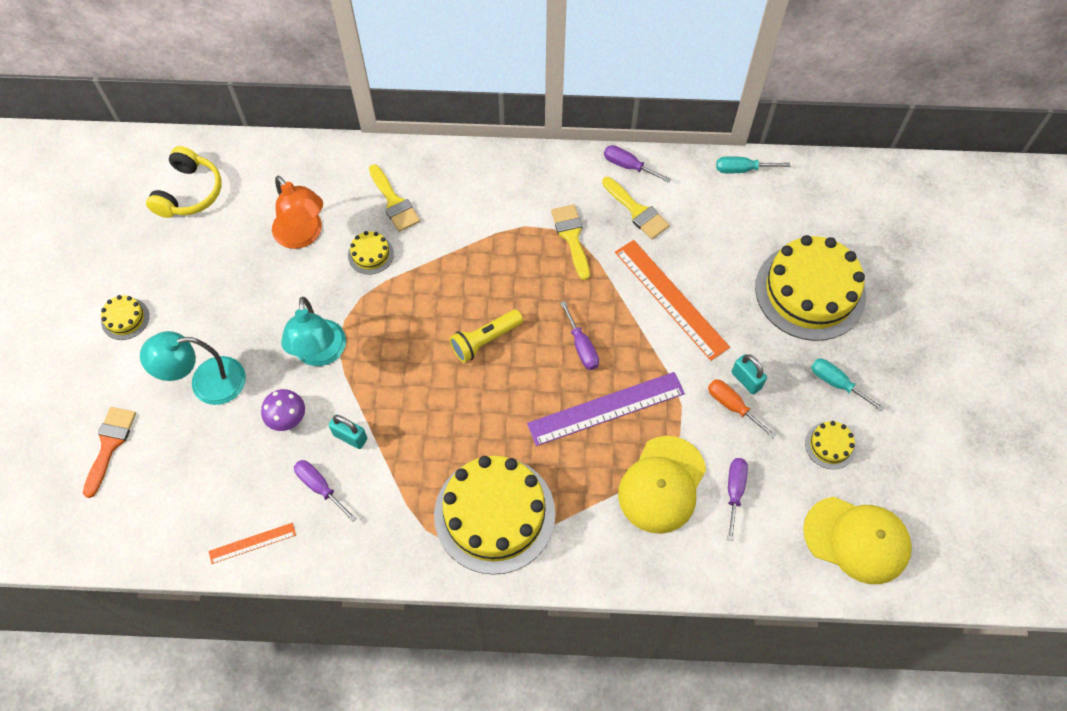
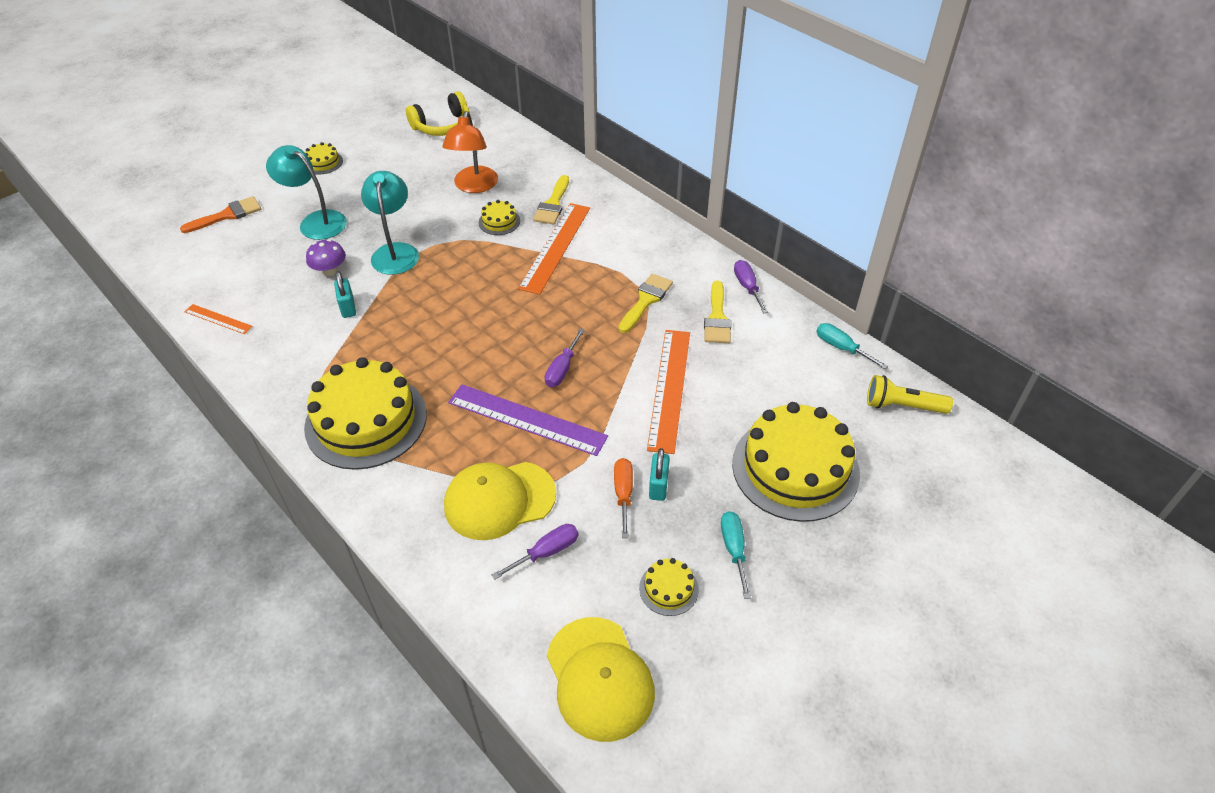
camera: 45 degrees right, 15 degrees down
turquoise lamp [281,297,346,366] -> turquoise lamp turned 135 degrees clockwise [361,171,419,275]
purple screwdriver [294,460,357,522] -> none
yellow flashlight [449,309,523,363] -> yellow flashlight moved to [867,375,953,414]
none -> orange ruler [518,203,590,295]

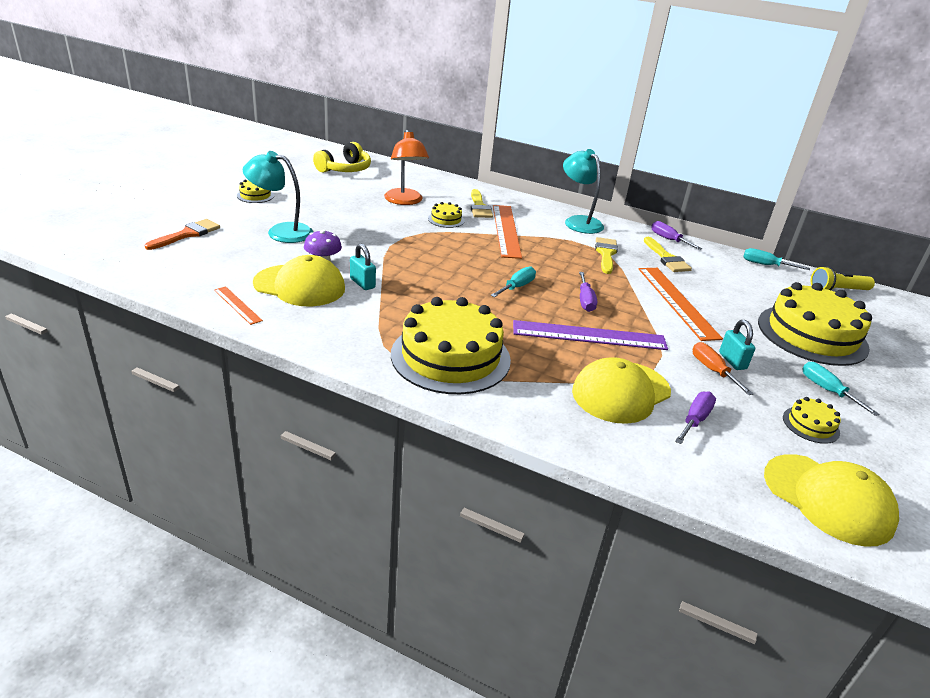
camera: 25 degrees left, 15 degrees down
orange ruler [184,304,253,334] -> orange ruler turned 45 degrees clockwise [214,286,263,325]
turquoise lamp [361,171,419,275] -> turquoise lamp moved to [563,149,604,234]
none -> yellow cap [253,255,345,307]
none -> turquoise screwdriver [490,266,536,297]

